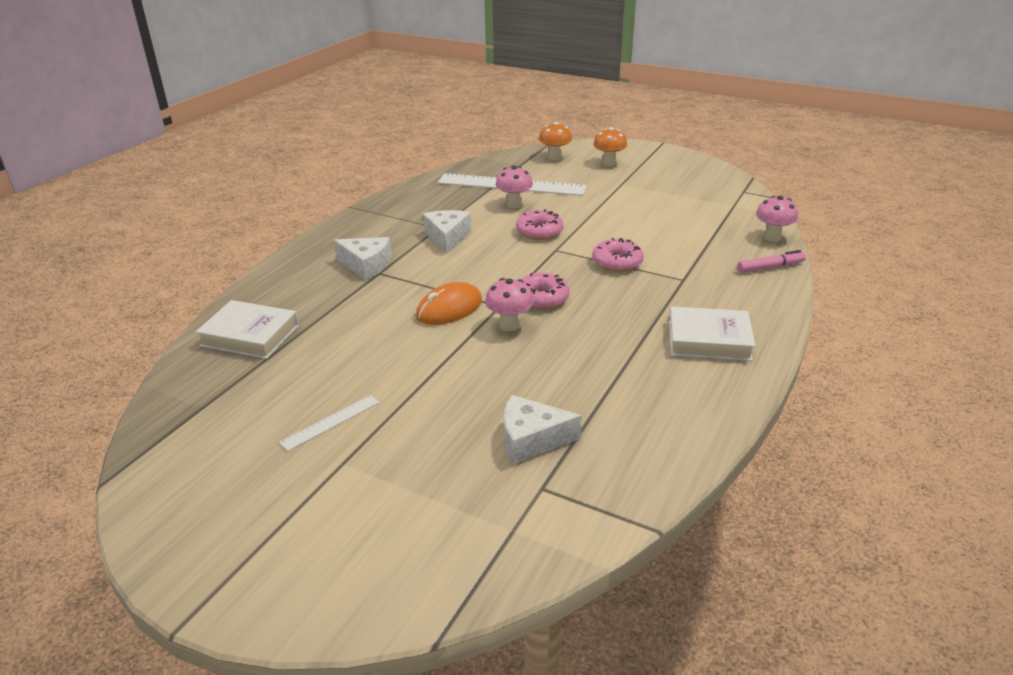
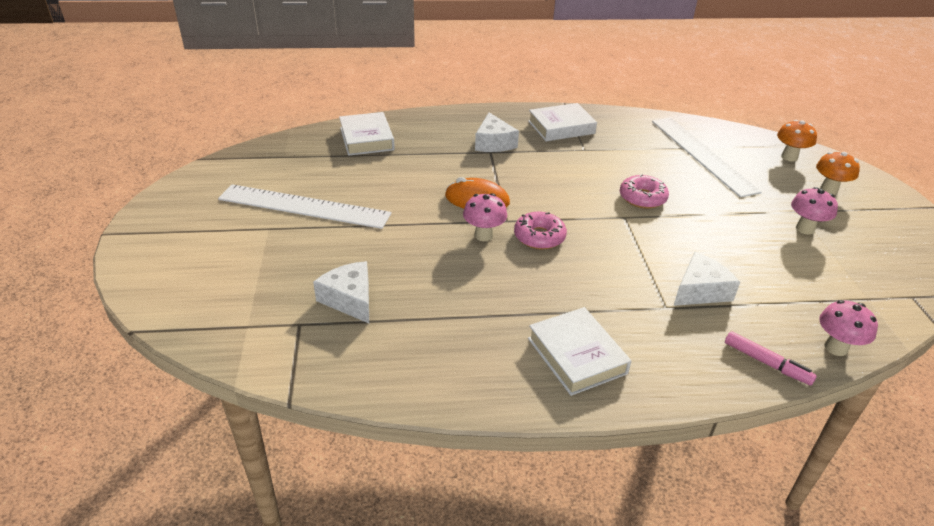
camera: 55 degrees right, 5 degrees up
white ruler [279,395,379,451] -> white ruler [218,184,392,229], size x2.21
white cheese [423,210,471,254] -> white cheese moved to [674,252,740,306]
pink mushroom [496,166,533,208] -> pink mushroom moved to [791,187,838,235]
pink donut [592,238,644,272] -> none
none -> white book [528,103,597,141]

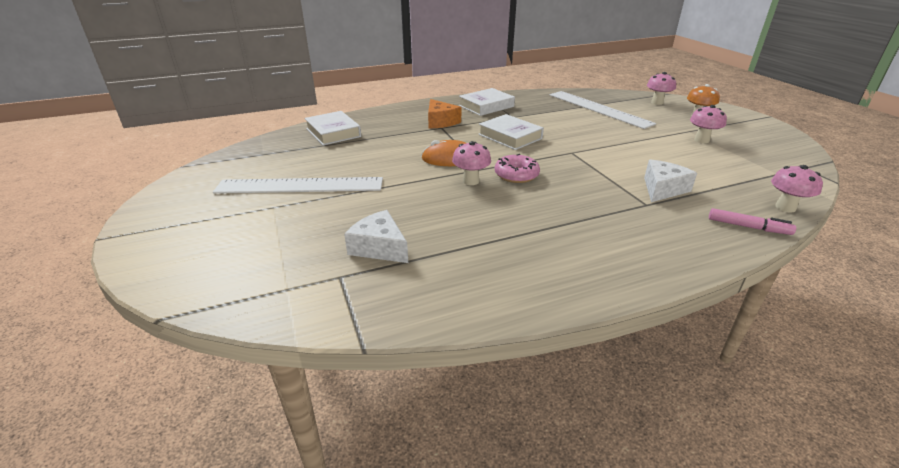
camera: 15 degrees left, 5 degrees down
white cheese [475,112,519,152] -> orange cheese [428,99,461,128]
white book [528,307,631,396] -> white book moved to [478,114,544,150]
pink donut [620,174,669,209] -> none
orange mushroom [777,120,817,162] -> pink mushroom [647,72,676,105]

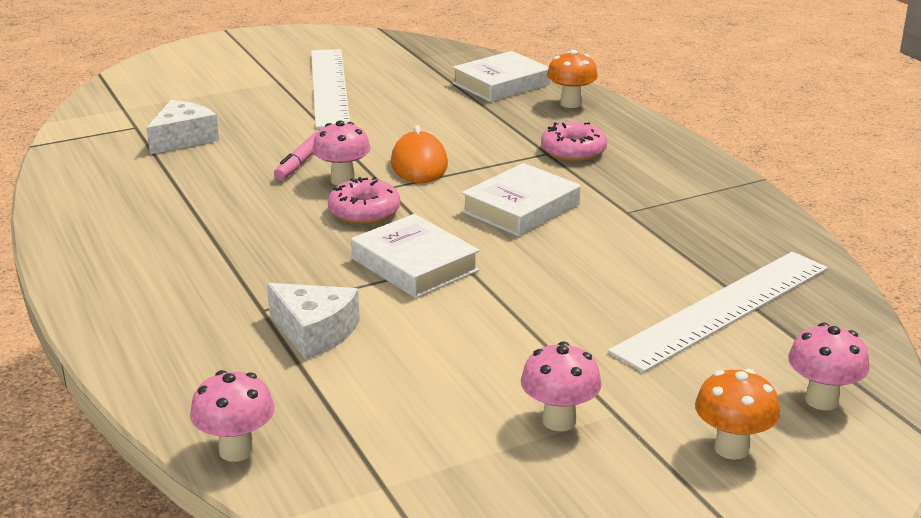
camera: 85 degrees right, 5 degrees down
orange cheese [428,99,461,128] -> pink donut [541,122,607,161]
white book [459,88,515,116] -> white book moved to [351,214,480,298]
pink marker [709,208,796,235] -> pink marker moved to [274,132,318,180]
none -> orange mushroom [547,50,598,108]

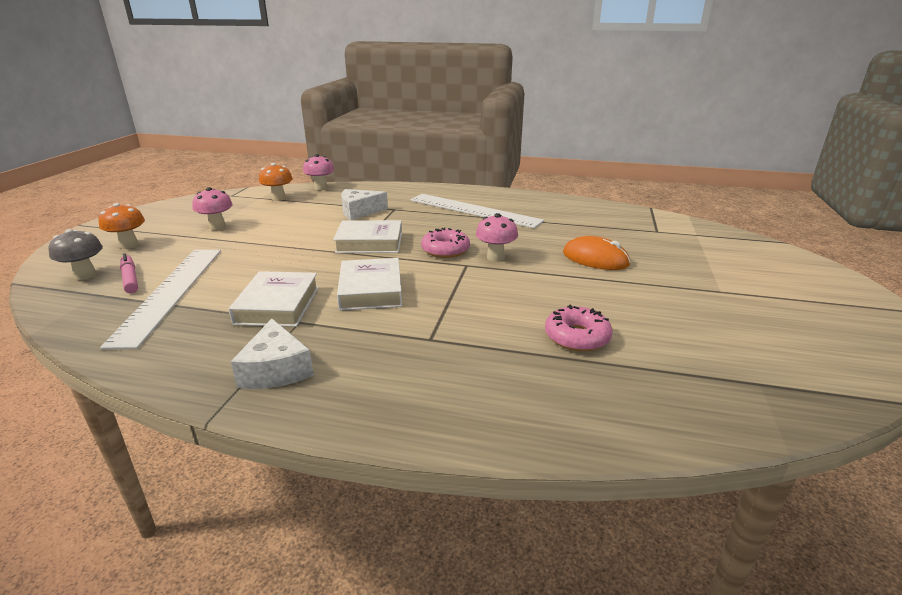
camera: 130 degrees right, 0 degrees up
white cheese [146,100,219,154] -> white cheese moved to [231,319,314,389]
pink marker [274,132,318,180] -> pink marker moved to [120,254,138,293]
white ruler [311,49,350,128] -> white ruler moved to [410,194,544,228]
orange mouse [391,125,448,183] -> orange mouse moved to [563,236,631,270]
white book [453,51,550,102] -> white book moved to [228,271,319,327]
pink donut [541,122,607,161] -> pink donut moved to [545,305,613,352]
orange mushroom [547,50,598,108] -> orange mushroom moved to [259,163,293,201]
pink mushroom [788,323,870,410] -> grey mushroom [48,229,103,280]

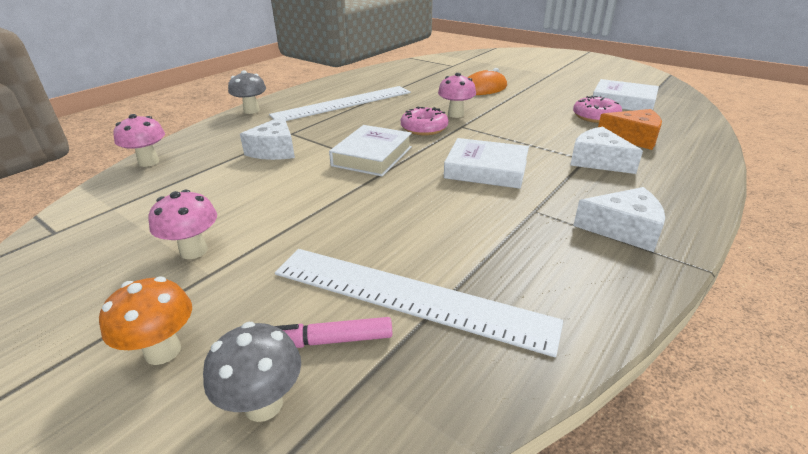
camera: 65 degrees left, 5 degrees up
white book [228,271,319,327] -> white book moved to [593,79,659,111]
orange mushroom [259,163,293,201] -> none
none -> grey mushroom [228,70,266,114]
none -> white cheese [570,127,643,174]
none -> orange cheese [598,109,662,150]

